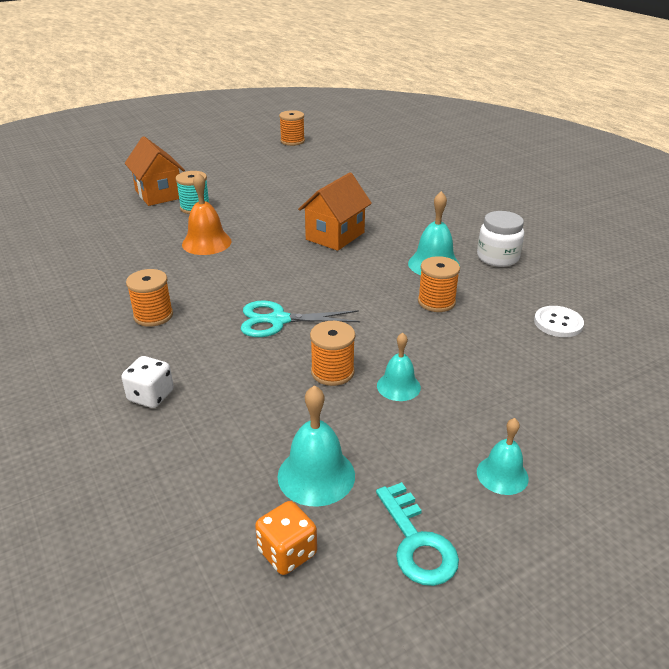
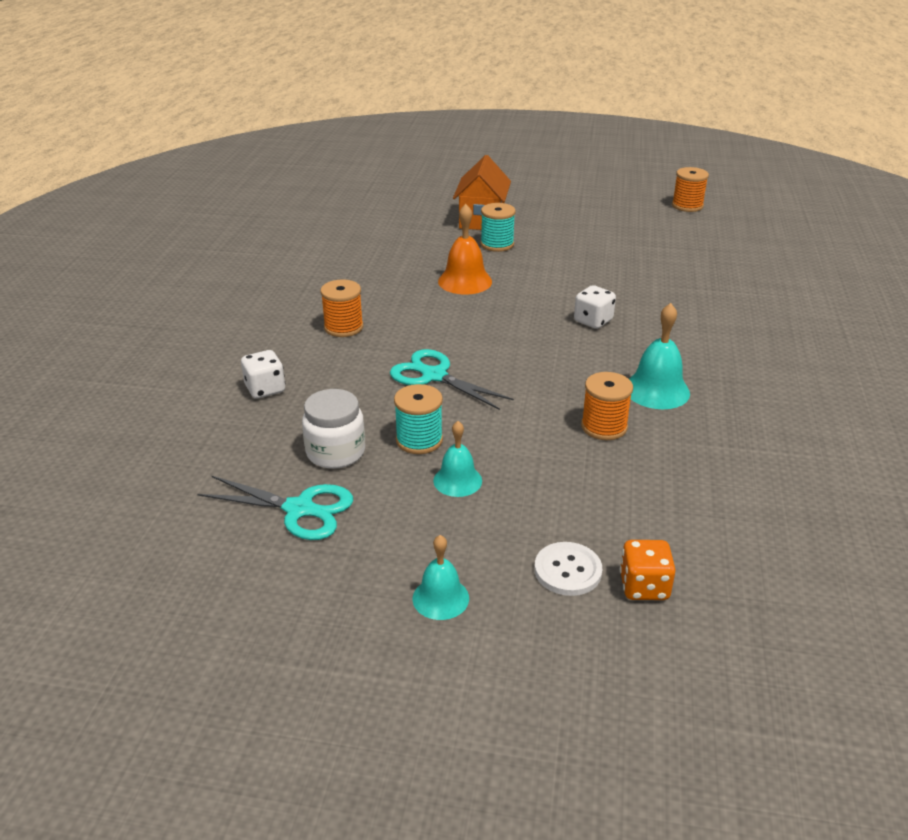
camera: 40 degrees right, 0 degrees up
orange dice [255,501,317,575] -> orange dice moved to [620,540,676,600]
turquoise bell [278,385,355,507] -> turquoise scissors [198,475,353,540]
orange house [298,172,372,251] -> white dice [574,285,616,329]
orange spool [310,321,355,386] -> turquoise spool [394,384,443,454]
turquoise key [376,482,459,586] -> none
white jar [477,211,524,267] -> white jar moved to [302,389,365,469]
white button [534,306,584,337] -> white button moved to [534,542,602,596]

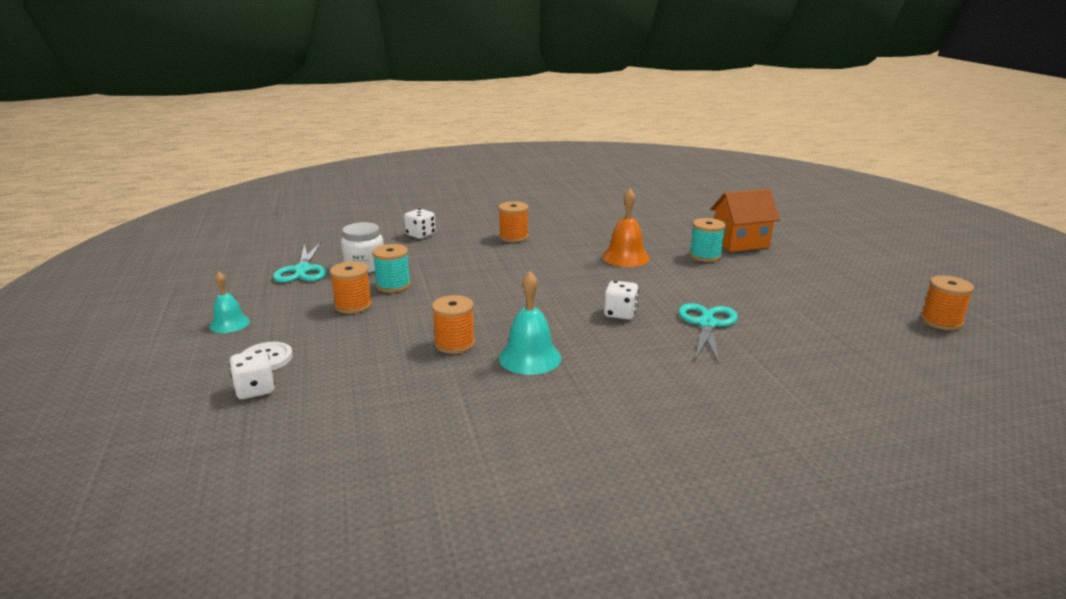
camera: 65 degrees right, 10 degrees down
turquoise scissors [390,349,514,410] -> turquoise scissors moved to [678,303,738,364]
turquoise bell [433,421,482,497] -> orange spool [330,262,372,314]
orange dice [620,540,676,600] -> white dice [229,349,275,399]

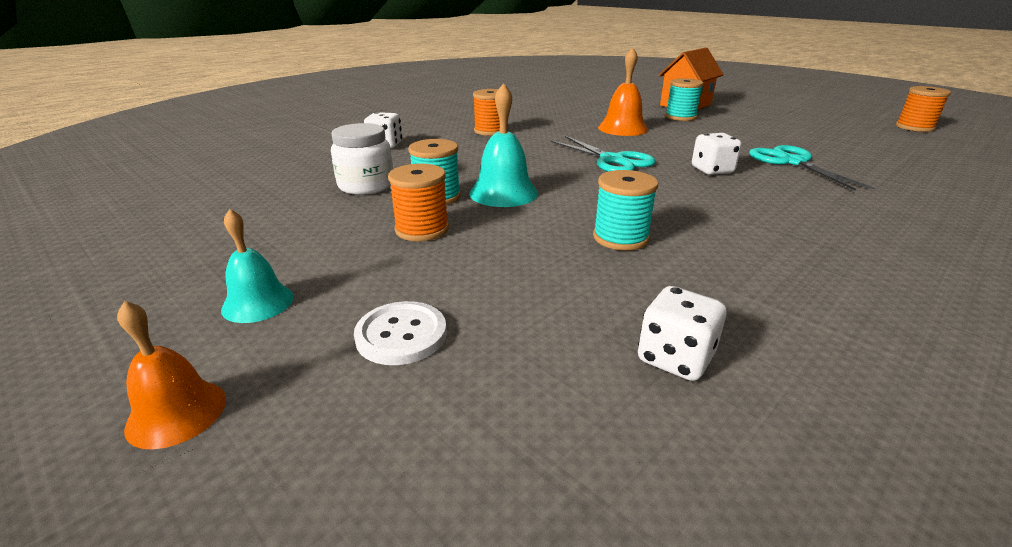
camera: 30 degrees left, 5 degrees up
white dice [229,349,275,399] -> white dice moved to [638,286,727,381]
turquoise scissors [273,242,327,283] -> turquoise scissors moved to [551,136,656,172]
orange spool [432,295,475,354] -> turquoise spool [593,170,658,250]
turquoise bell [499,271,561,375] -> turquoise bell moved to [469,83,538,207]
none -> orange bell [117,301,226,449]

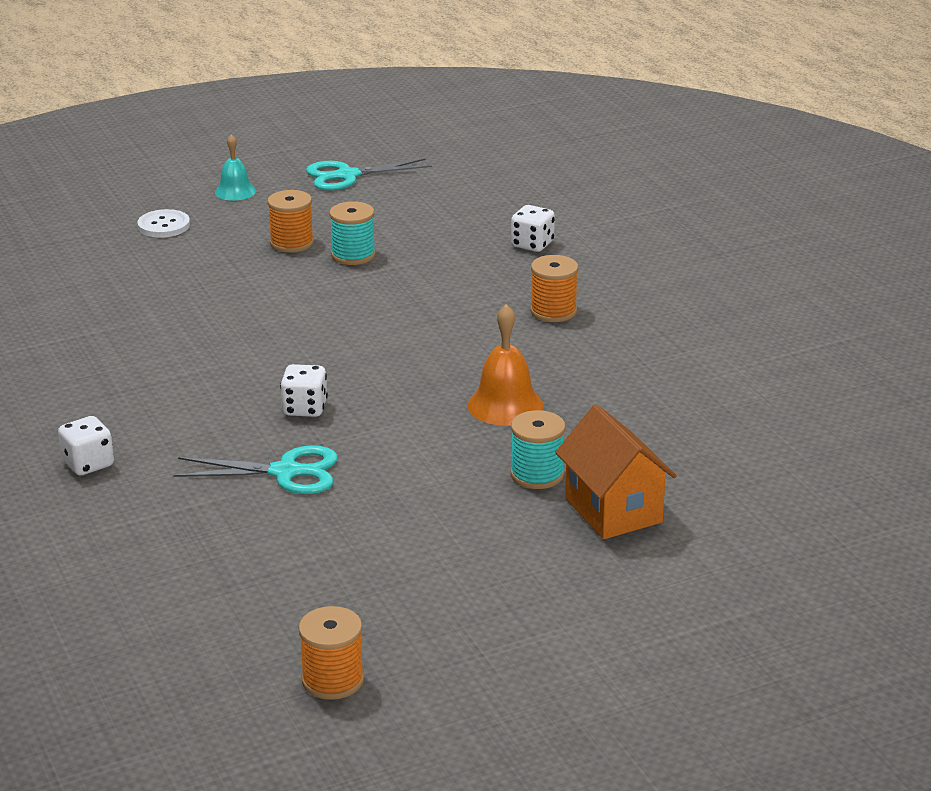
camera: 110 degrees right, 0 degrees up
orange bell [117,301,226,449] -> none
white jar [331,123,393,195] -> none
turquoise bell [469,83,538,207] -> none
turquoise scissors [551,136,656,172] -> turquoise scissors moved to [306,158,432,191]
turquoise spool [593,170,658,250] -> none
white dice [638,286,727,381] -> white dice moved to [58,416,114,476]

